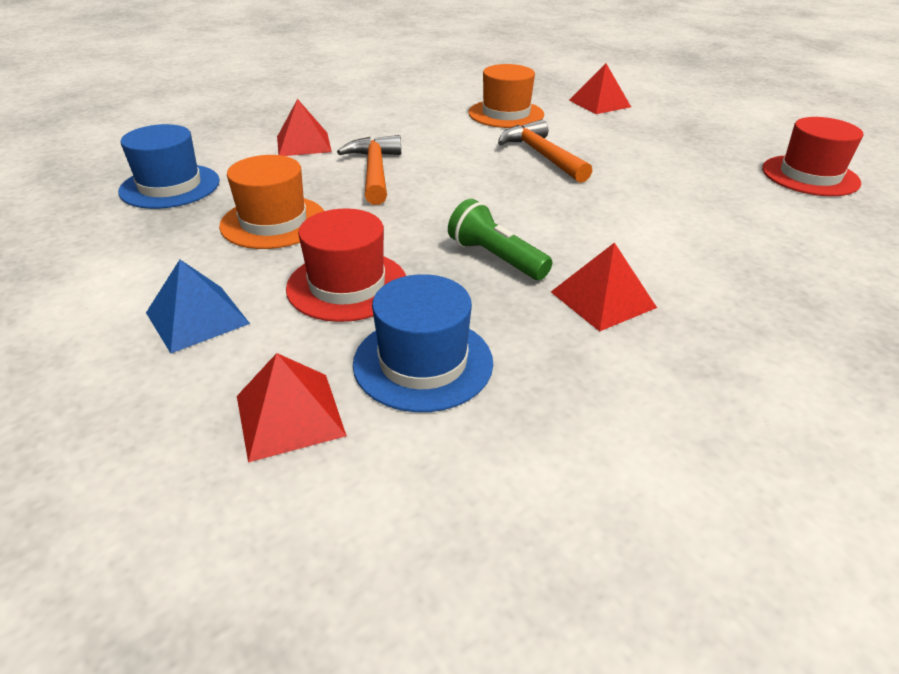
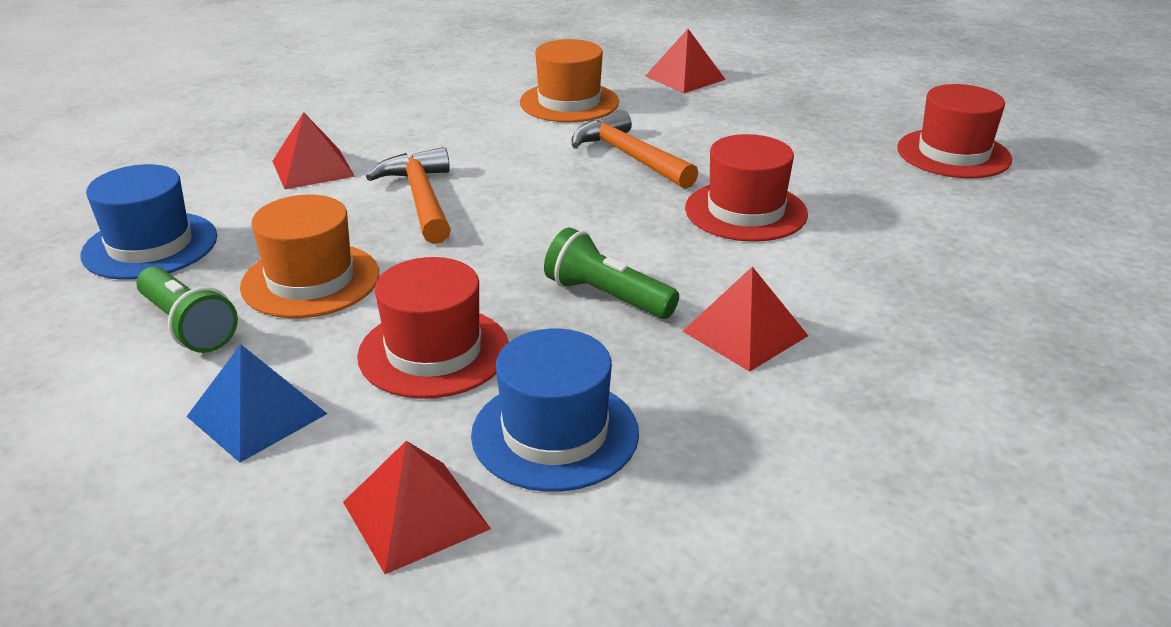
camera: 10 degrees left, 5 degrees down
none -> green flashlight [136,266,238,353]
none -> red hat [685,134,808,242]

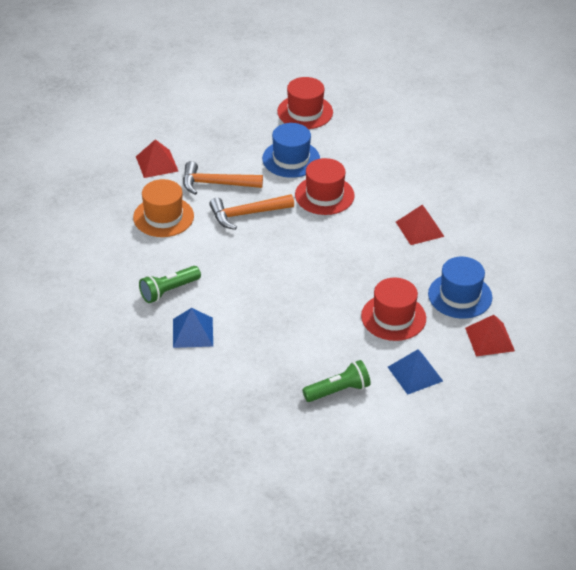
camera: 70 degrees left, 10 degrees up
blue hat [81,164,217,280] -> blue hat moved to [262,123,320,178]
orange hat [240,195,379,318] -> none
red pyramid [273,112,355,189] -> blue pyramid [173,308,213,348]
orange hammer [366,147,451,244] -> orange hammer moved to [183,161,263,195]
green flashlight [544,227,679,319] -> green flashlight moved to [139,266,201,303]

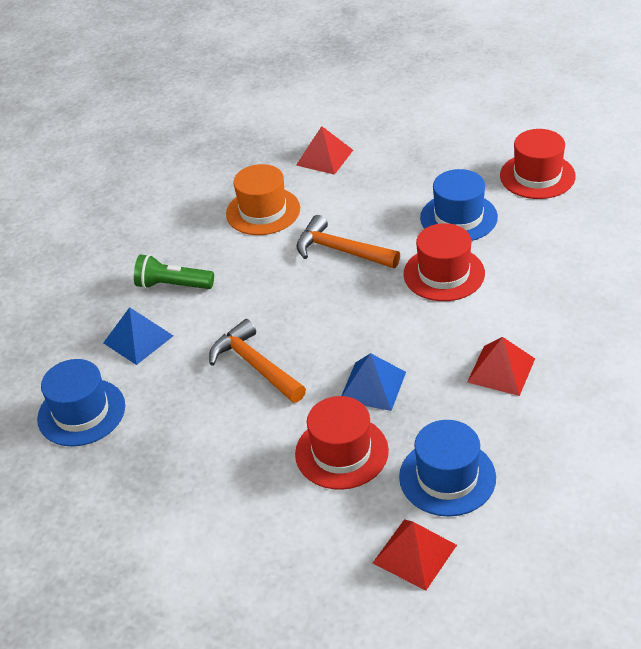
camera: 50 degrees right, 0 degrees up
orange hammer [183,161,263,195] -> orange hammer moved to [209,319,306,403]
green flashlight [302,360,371,402] -> none
blue pyramid [388,349,443,395] -> blue pyramid moved to [341,353,406,411]
none -> blue hat [37,359,125,447]

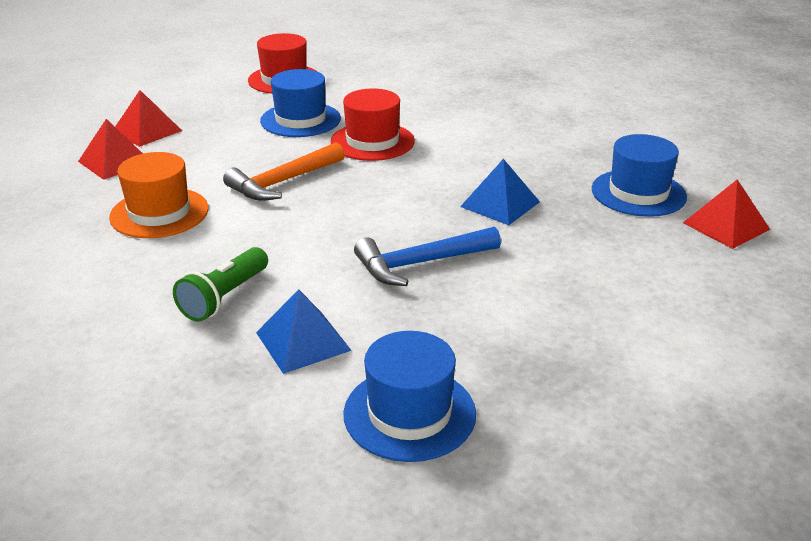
camera: 75 degrees left, 10 degrees down
orange hammer [209,319,306,403] -> blue hammer [354,227,501,286]
red hat [295,396,389,490] -> none
red pyramid [467,337,535,396] -> red pyramid moved to [115,90,182,147]

